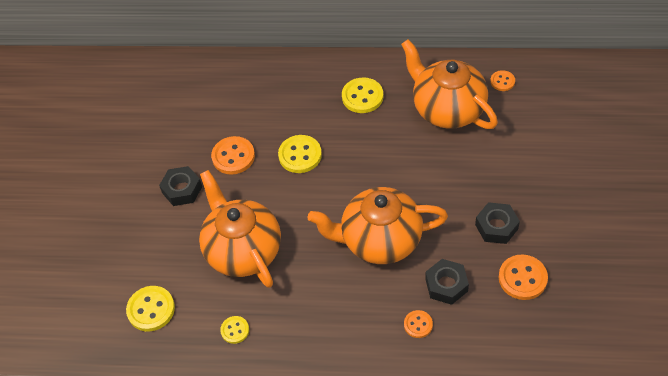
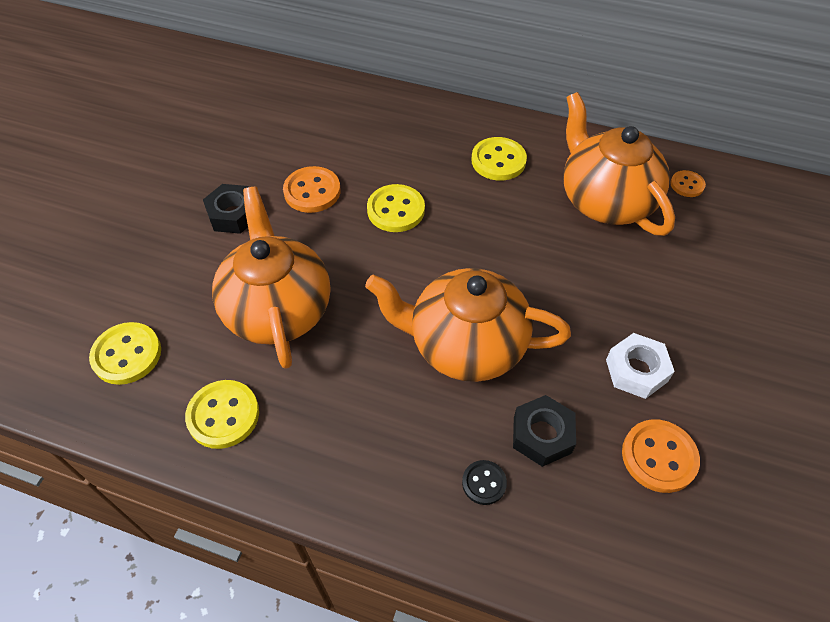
camera: 10 degrees right, 0 degrees up
yellow button [220,316,249,344] -> yellow button [185,380,259,449], size x1.70
orange button [404,310,433,338] -> black button [462,460,507,505]
black nut [475,202,520,244] -> white nut [606,333,675,399]

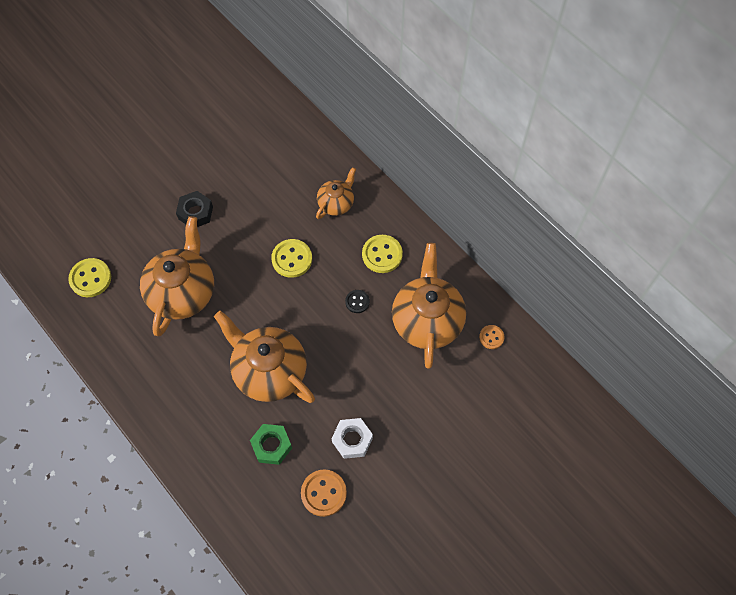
camera: 30 degrees right, 10 degrees up
yellow button [185,380,259,449] -> none
orange button [283,166,341,213] -> none
black button [462,460,507,505] -> black button moved to [345,290,370,313]
black nut [513,395,576,467] -> green nut [250,424,292,465]
none -> orange teapot [316,167,356,219]

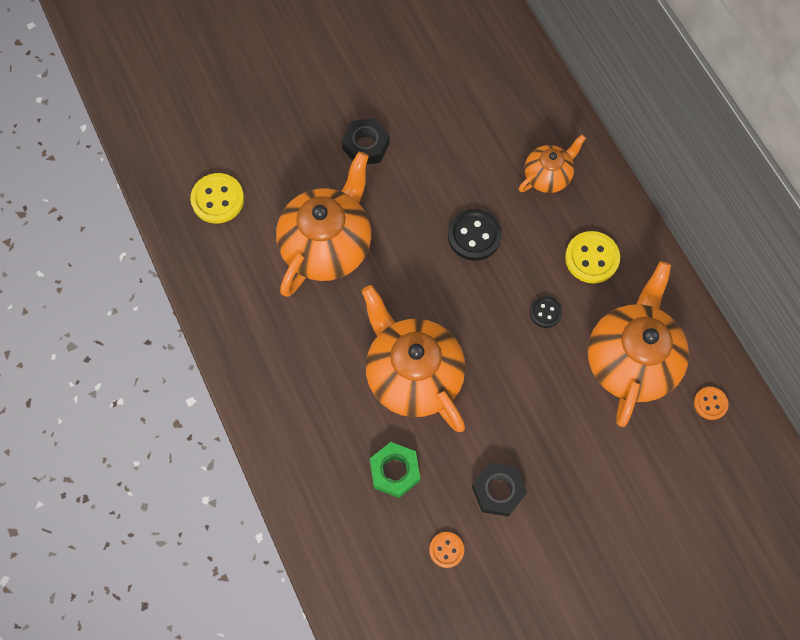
camera: 15 degrees right, 5 degrees up
yellow button [271,239,312,278] -> black button [448,209,502,261]
orange button [301,469,347,517] -> orange button [429,532,464,568], size x0.59
white nut [331,418,373,459] -> black nut [472,463,527,516]

